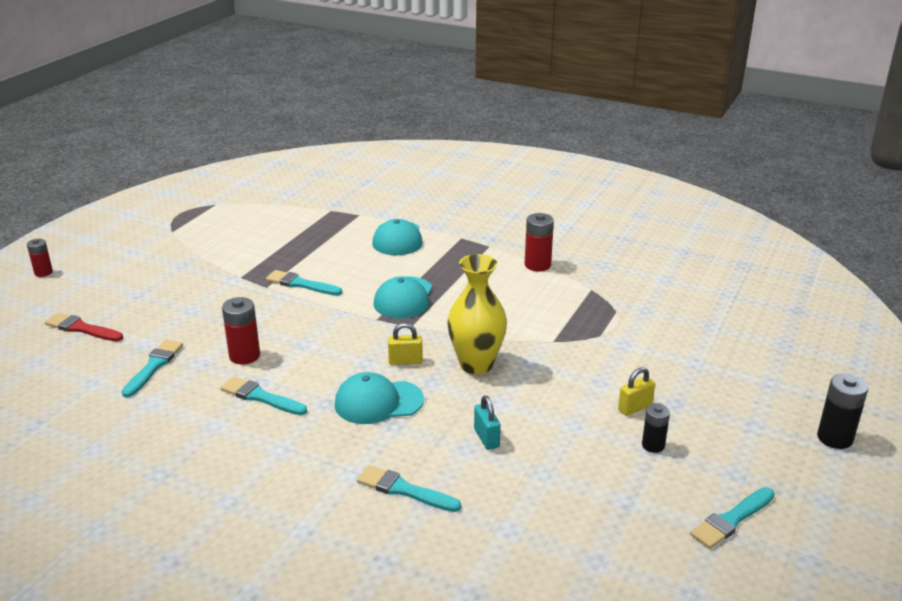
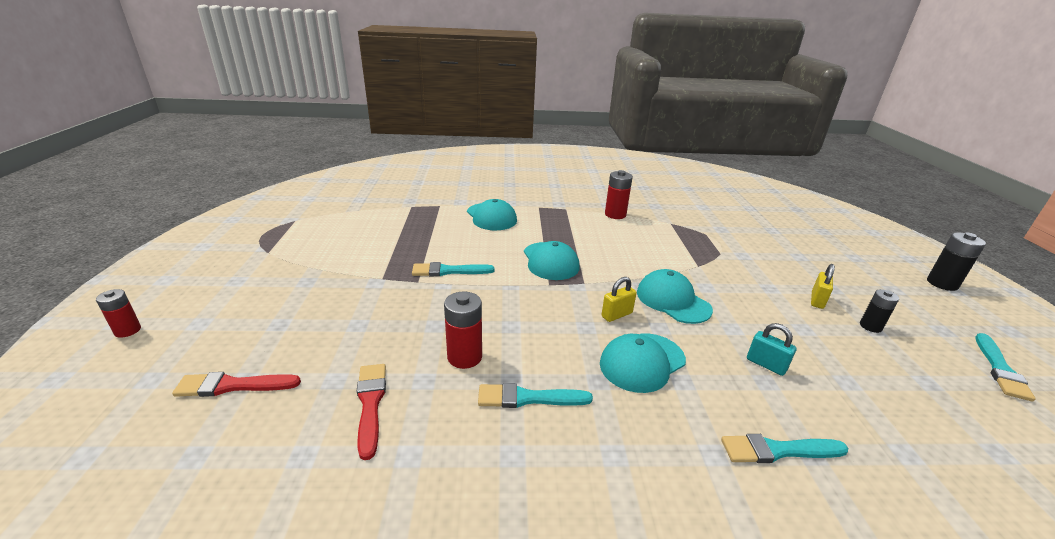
camera: 30 degrees left, 0 degrees up
turquoise brush [122,340,183,397] -> red brush [357,364,386,460]
yellow vase [448,254,507,374] -> turquoise cap [637,269,713,324]

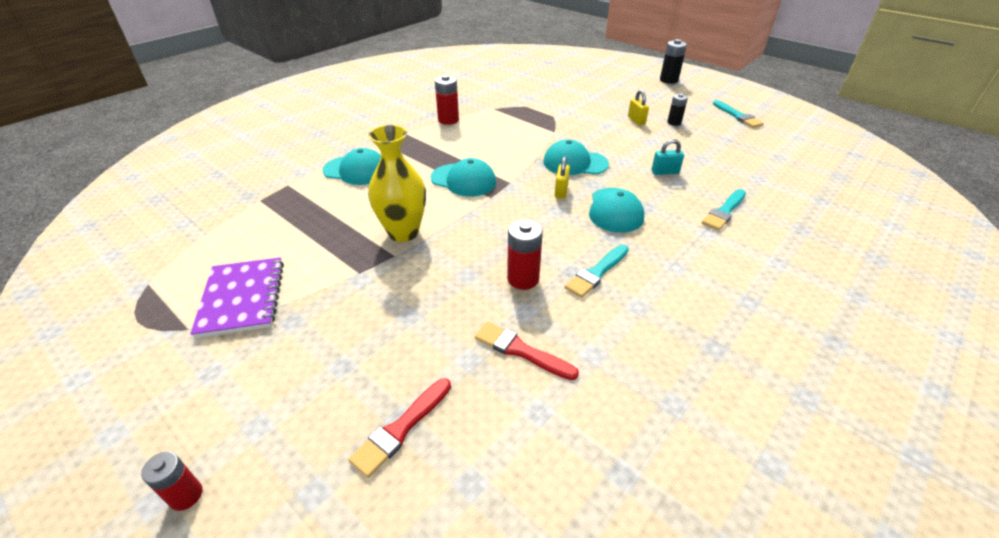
camera: 45 degrees left, 10 degrees up
turquoise brush [412,262,494,276] -> yellow vase [368,125,426,242]
none -> purple notebook [190,257,284,338]

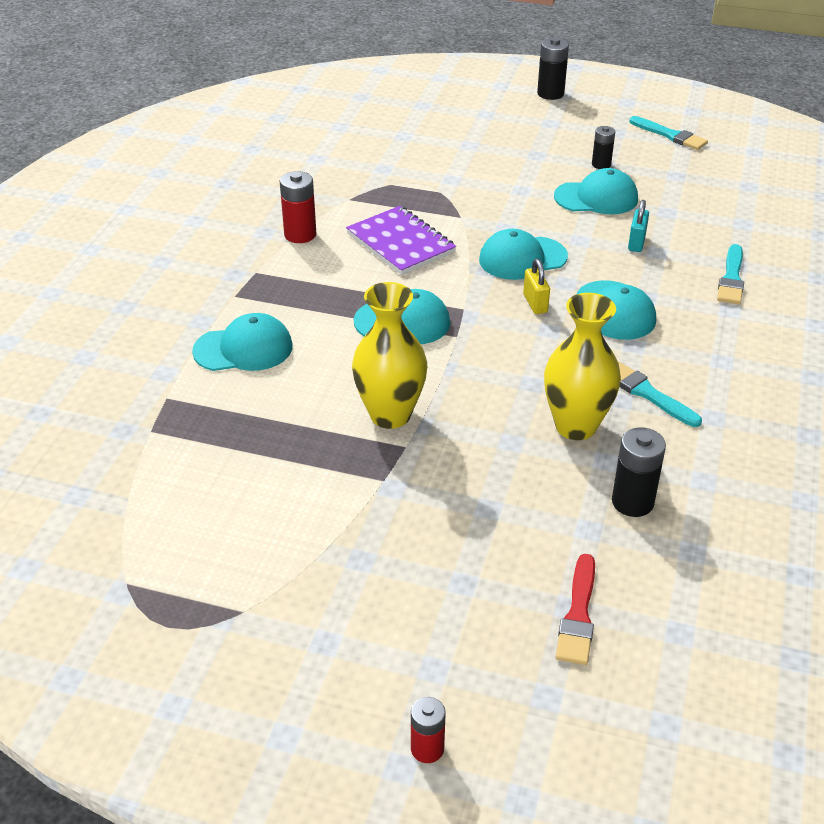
camera: 25 degrees left, 0 degrees up
purple notebook [190,257,284,338] -> purple notebook moved to [346,206,456,275]
red brush [475,322,579,380] -> black battery [612,427,666,517]
red battery [507,219,543,290] -> yellow vase [544,293,621,440]
turquoise brush [564,245,629,298] -> turquoise brush turned 120 degrees clockwise [618,361,702,427]
yellow padlock [628,90,649,125] -> none
turquoise padlock [652,139,684,175] -> turquoise padlock turned 45 degrees counterclockwise [628,200,649,252]
none -> turquoise cap [554,168,638,215]

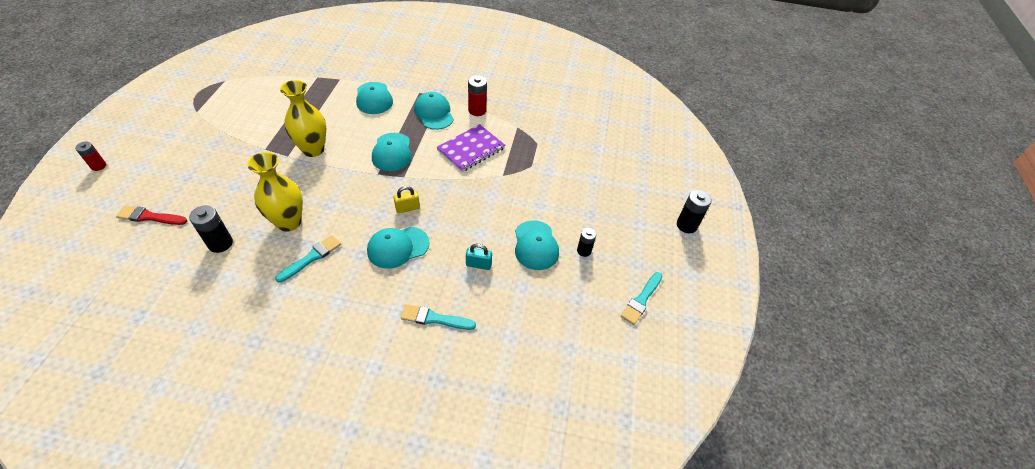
camera: 80 degrees right, 10 degrees up
turquoise cap [479,229,568,280] -> turquoise cap moved to [414,92,454,130]

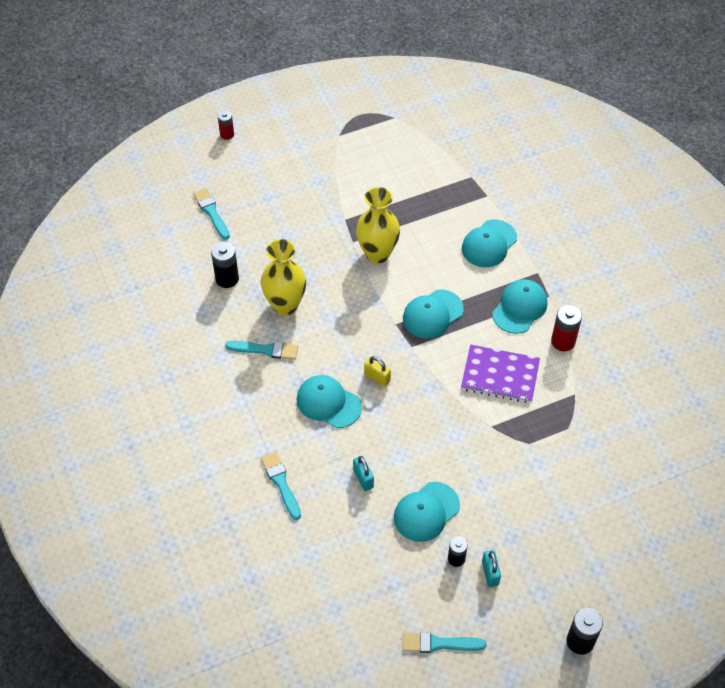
camera: 60 degrees right, 5 degrees up
red brush [116,206,187,225] -> turquoise brush [193,188,230,240]
none -> turquoise padlock [482,550,501,587]

